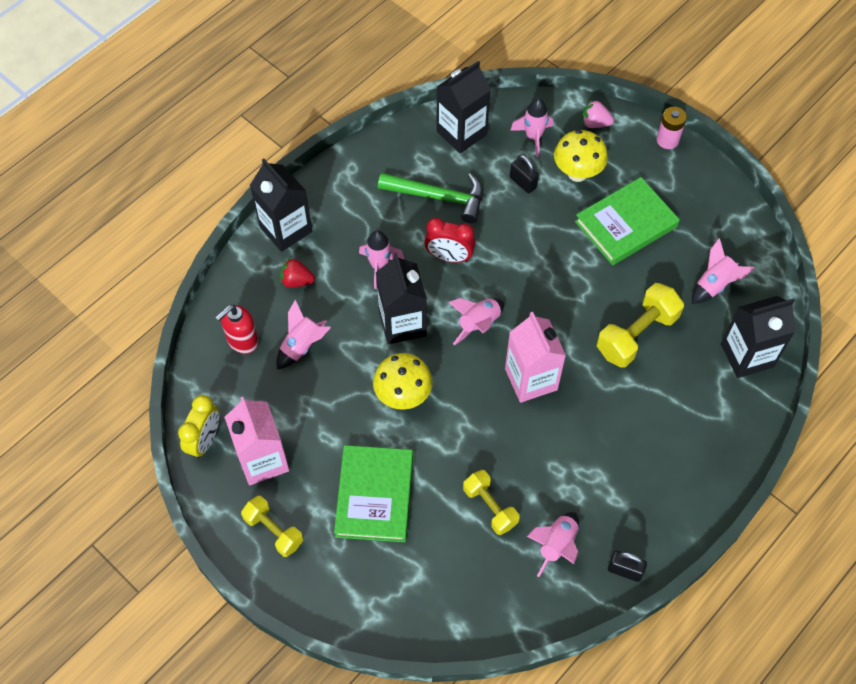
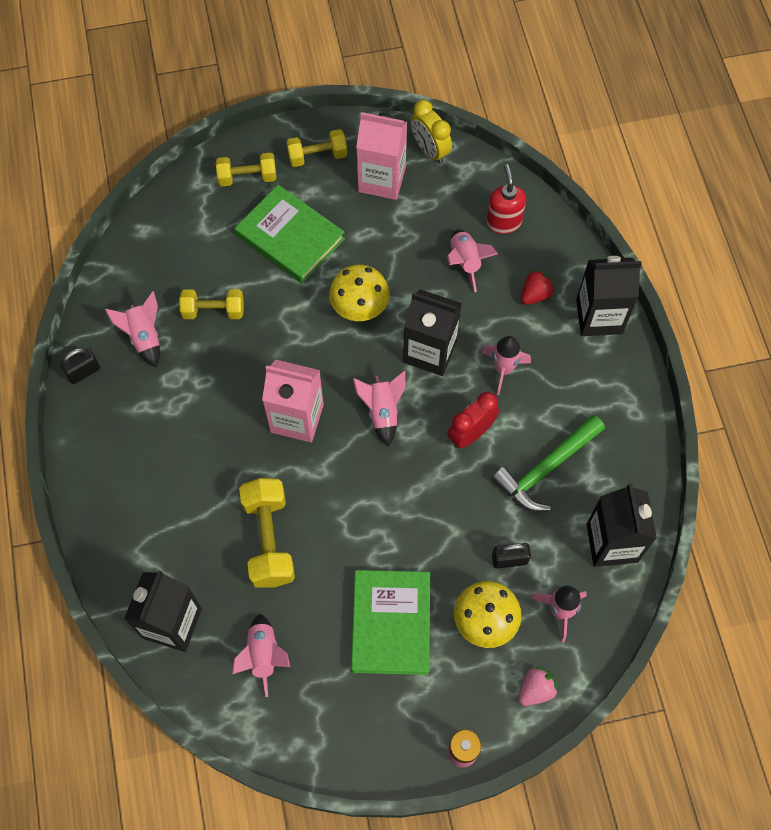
camera: 125 degrees right, 5 degrees up
none -> yellow dumbbell [216,153,277,186]

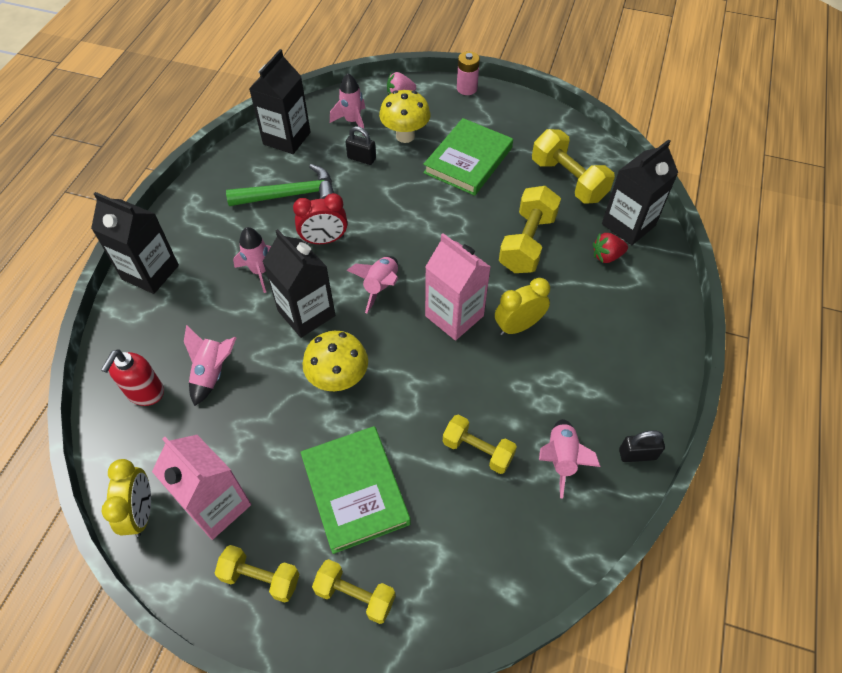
camera: 150 degrees left, 10 degrees down
pink rocket [232,614,290,697] -> yellow dumbbell [532,129,615,203]
red strawberry [521,269,555,305] -> red strawberry moved to [593,233,628,263]
none -> yellow clock [495,278,550,335]

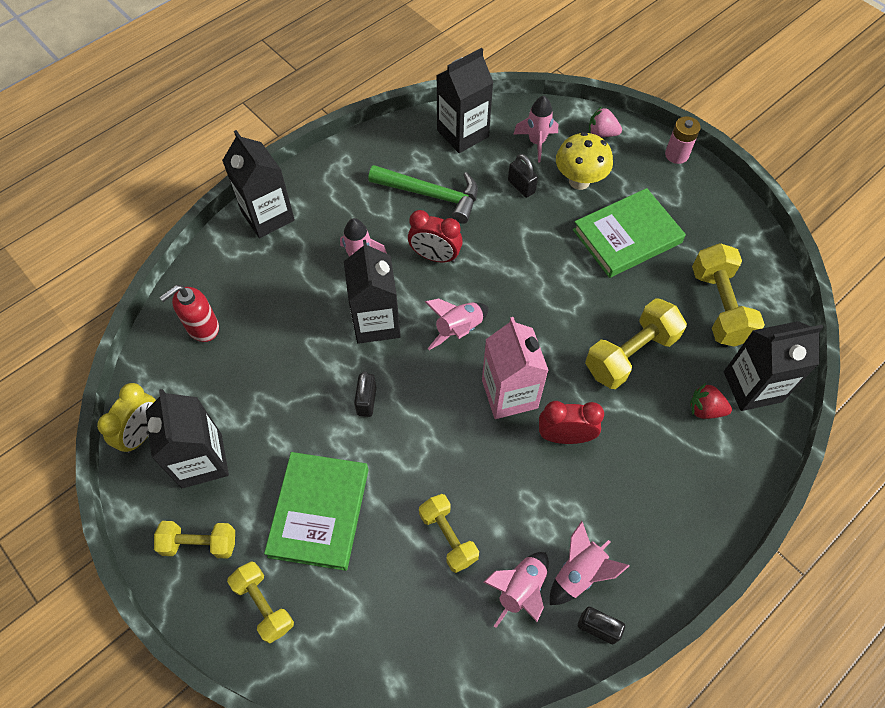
camera: 30 degrees right, 5 degrees up
pink carton [152,435,251,540] -> black carton [146,389,229,488]
pink rocket [184,325,237,406] -> pink rocket moved to [550,521,630,605]
yellow dumbbell [214,545,299,603] -> yellow dumbbell turned 45 degrees counterclockwise [154,521,235,559]
yellow mushroom [303,331,368,391] -> black padlock [354,371,376,417]
yellow clock [495,278,550,335] -> red clock [539,401,604,444]

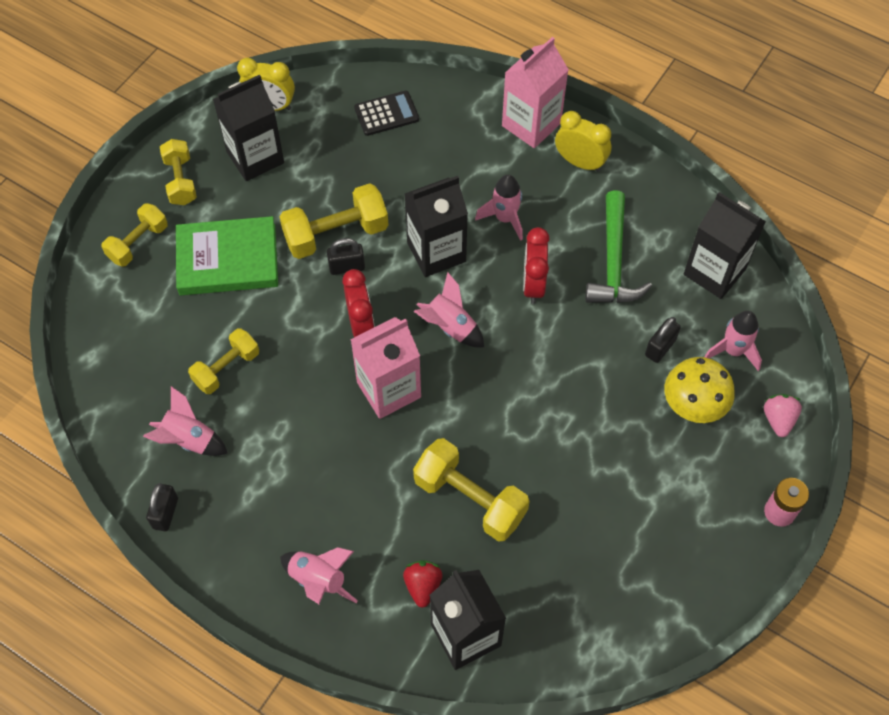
camera: 75 degrees right, 0 degrees up
red soap dispenser [159,285,219,342] -> black calculator [354,91,419,136]
black carton [222,130,295,238] -> pink carton [502,37,569,148]
red clock [539,401,604,444] -> red clock moved to [343,269,375,337]
pink rocket [550,521,630,605] -> pink rocket moved to [280,547,358,604]
green book [573,188,686,278] -> none
yellow dumbbell [692,243,765,347] -> yellow dumbbell moved to [280,183,388,259]
none -> yellow clock [555,111,611,172]

